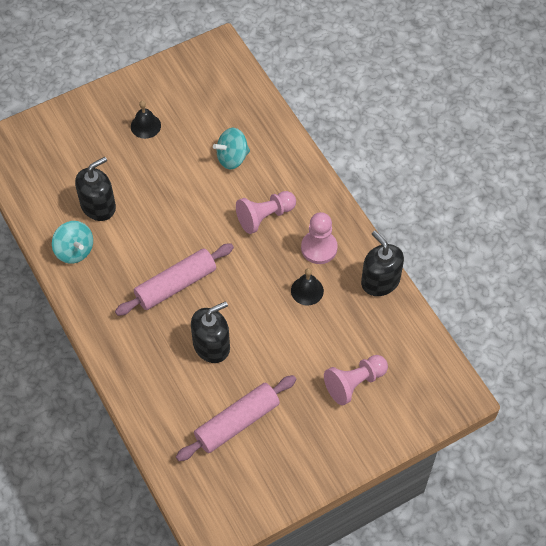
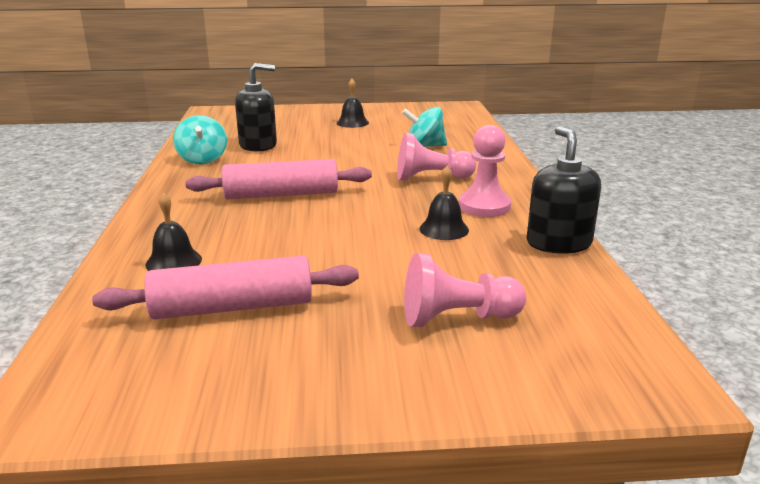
camera: 25 degrees right, 35 degrees down
black soap dispenser [191,301,230,363] -> none
none -> black bell [145,193,202,271]

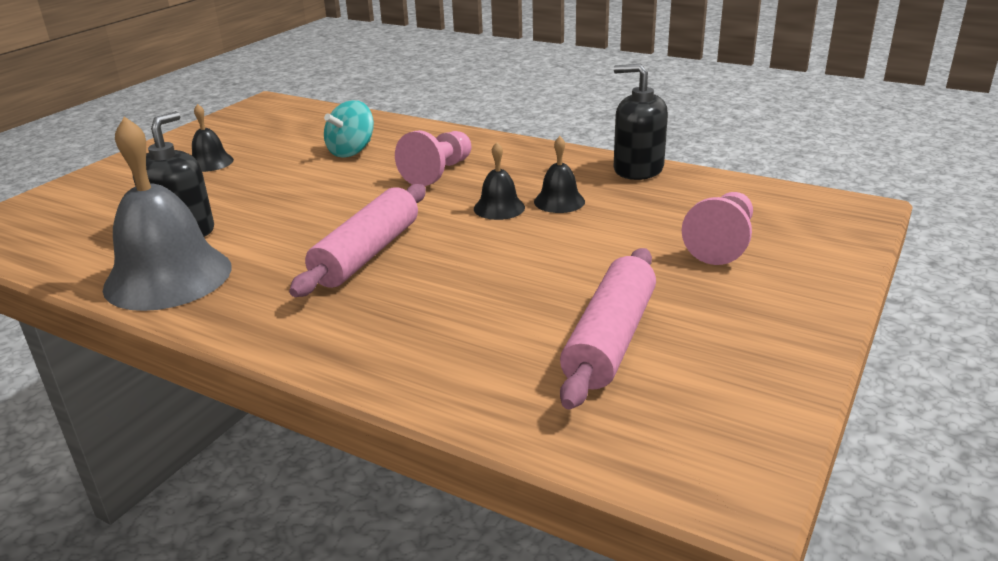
camera: 55 degrees left, 5 degrees up
black bell [145,193,202,271] -> black bell moved to [474,142,525,220]
turquoise spinning top [173,115,227,164] -> grey bell [103,117,232,311]
pink pawn [459,125,511,217] -> none

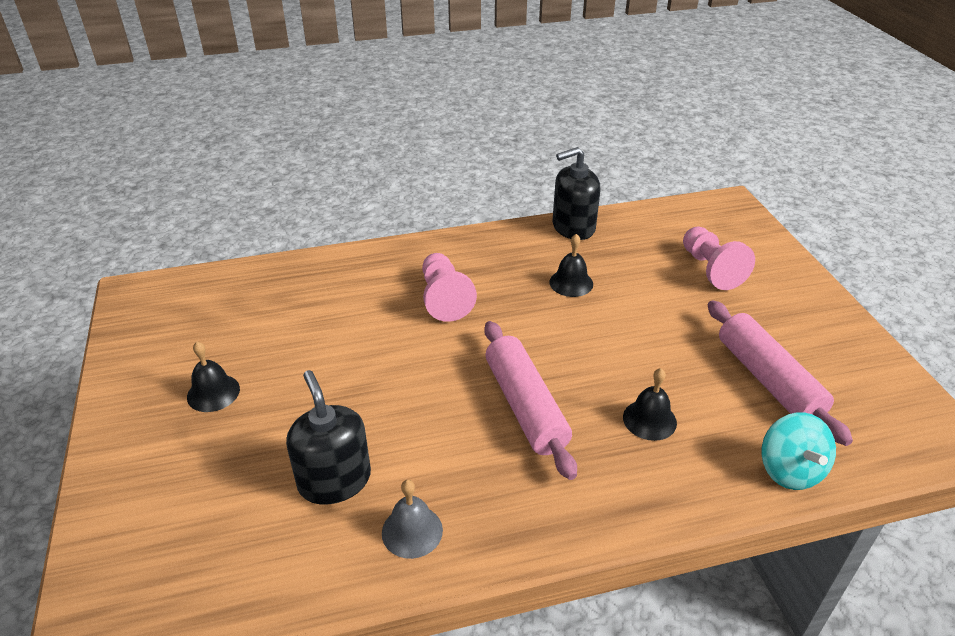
camera: 45 degrees left, 10 degrees up
grey bell [103,117,232,311] -> grey bell [382,480,443,559], size x0.47
turquoise spinning top [324,100,374,158] -> turquoise spinning top moved to [761,412,836,490]
black bell [474,142,525,220] -> black bell moved to [623,368,677,441]

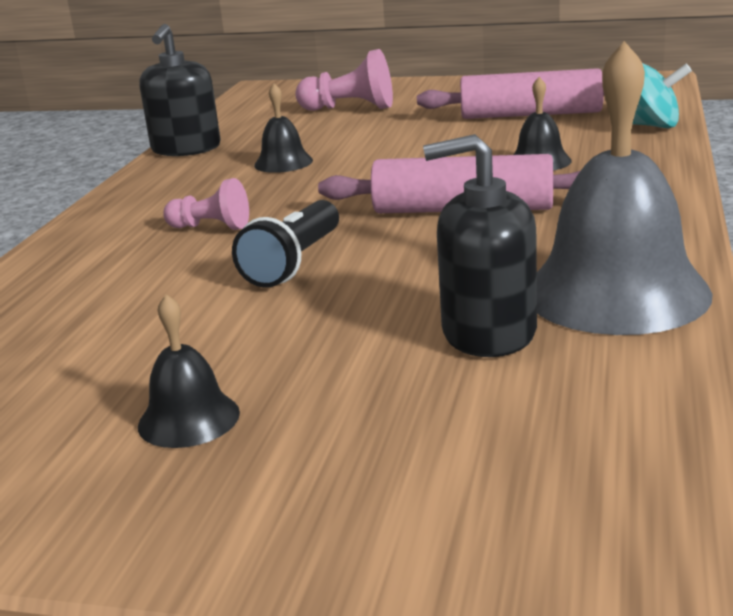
camera: 60 degrees left, 15 degrees down
grey bell [382,480,443,559] -> grey bell [537,41,713,335], size x2.11
pink pawn [422,253,477,322] -> pink pawn [163,178,249,230], size x0.65
none -> black flashlight [232,200,339,288]

